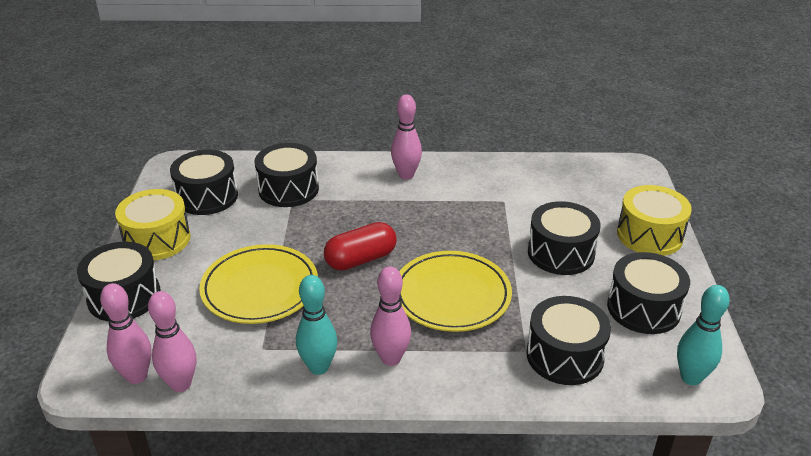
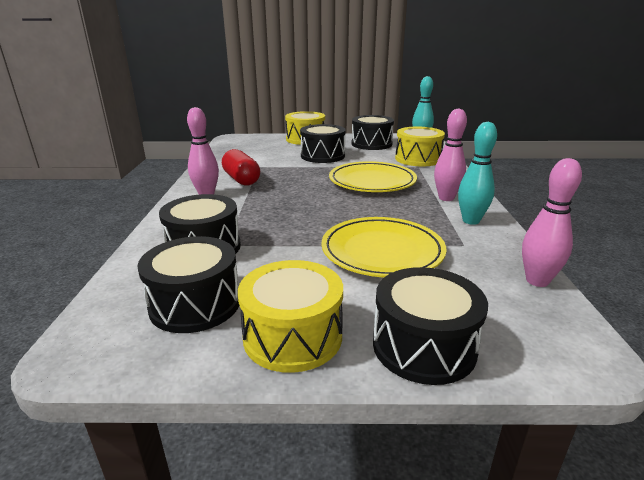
camera: 90 degrees left, 10 degrees down
pink bowling pin [100,283,151,384] -> none
red capsule [324,222,397,271] -> red capsule moved to [222,149,260,186]
black drum [526,296,611,385] -> yellow drum [395,127,445,167]

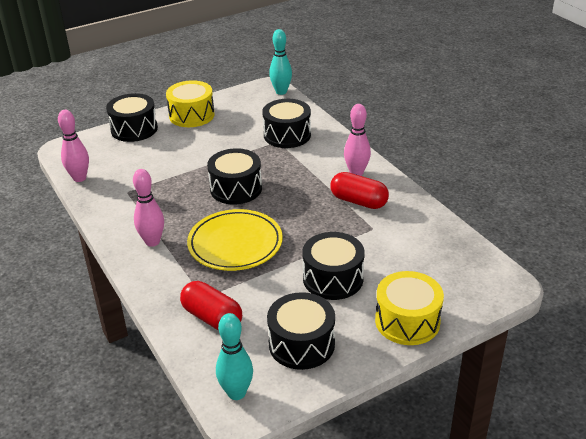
camera: 150 degrees right, 10 degrees up
black drum [137,236,239,333] -> black drum moved to [207,148,262,204]
yellow plate [321,217,446,277] -> none
yellow drum [395,127,445,167] -> red capsule [180,281,242,330]
turquoise bowling pin [458,122,497,225] -> turquoise bowling pin moved to [269,29,292,95]

